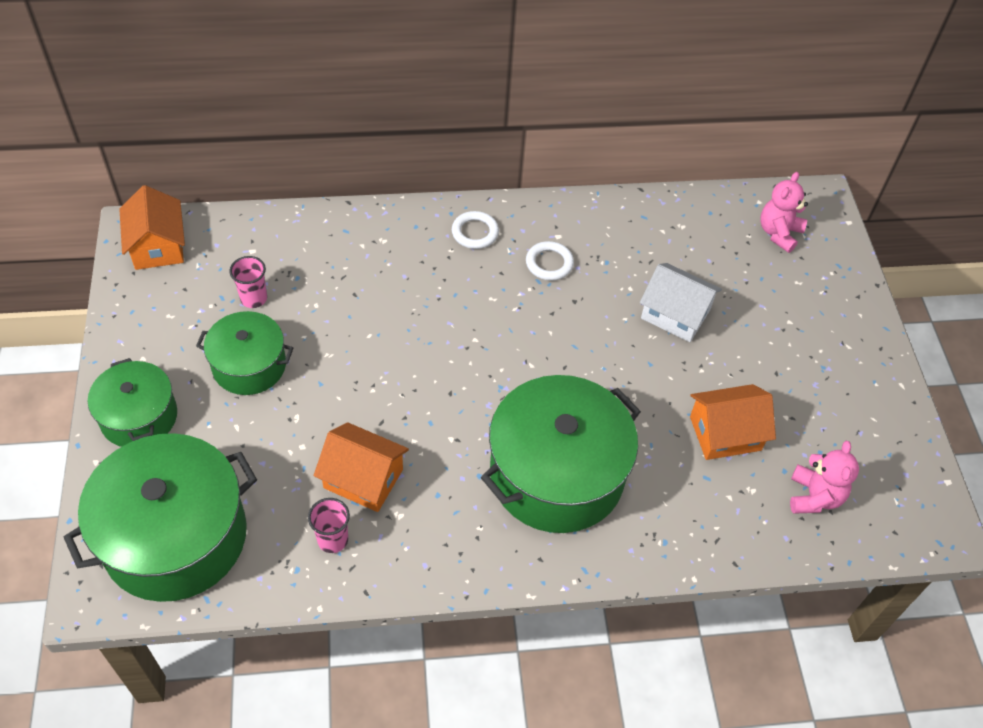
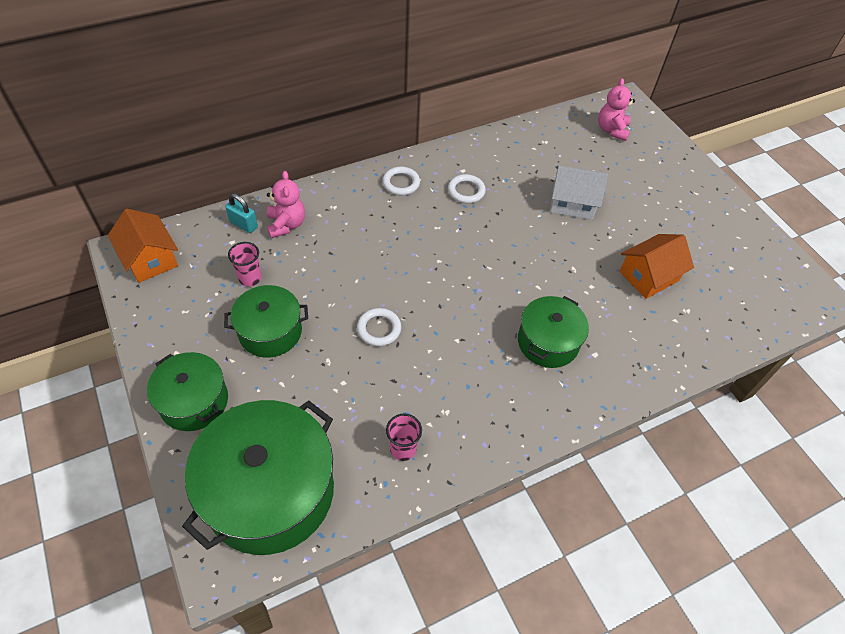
camera: 20 degrees left, 0 degrees up
orange house [314,422,409,512] -> none
green pot [481,375,641,533] -> green pot [518,296,589,368], size x0.57
pink teddy bear [790,441,859,514] -> pink teddy bear moved to [267,171,305,238]
none -> turquoise padlock [225,193,258,233]
none -> white ring [357,308,401,346]

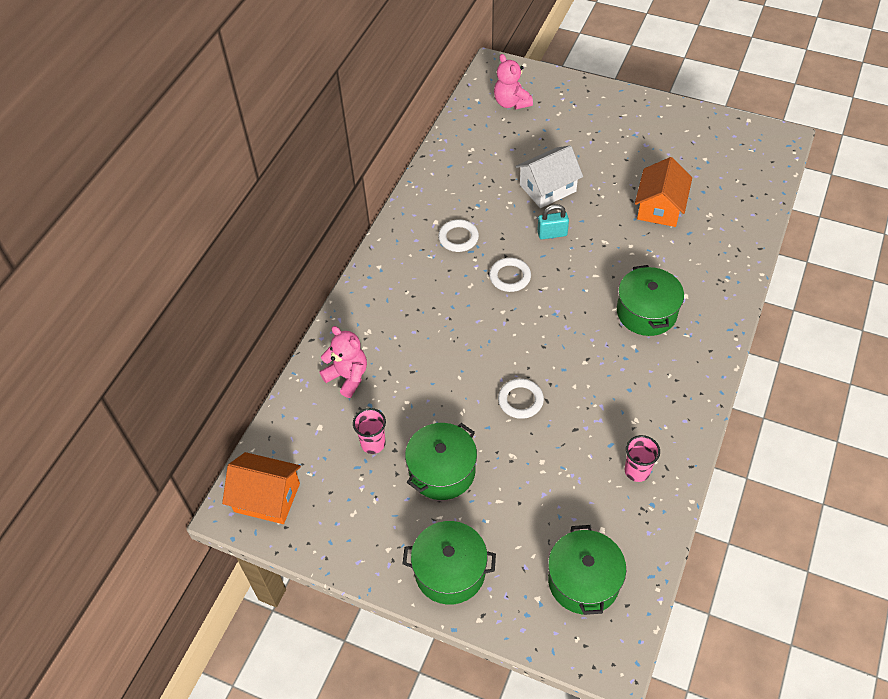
camera: 35 degrees left, 0 degrees up
green pot [182,400,334,555] -> green pot [548,525,626,615], size x0.57
turquoise padlock [225,193,258,233] -> turquoise padlock moved to [537,204,569,239]
white ring [382,167,420,196] -> white ring moved to [489,257,531,292]

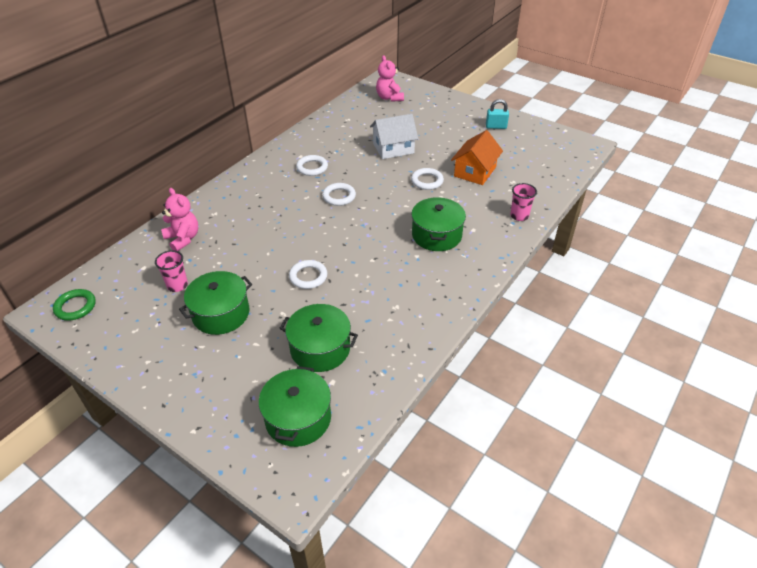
camera: 10 degrees right, 10 degrees down
orange house [222,452,301,524] -> green ring [53,289,96,321]
green pot [403,521,496,605] -> green pot moved to [280,304,358,372]
turquoise padlock [537,204,569,239] -> turquoise padlock moved to [486,99,509,129]
pink cup [625,435,660,482] -> pink cup moved to [510,183,537,221]
none -> white ring [411,168,444,190]

